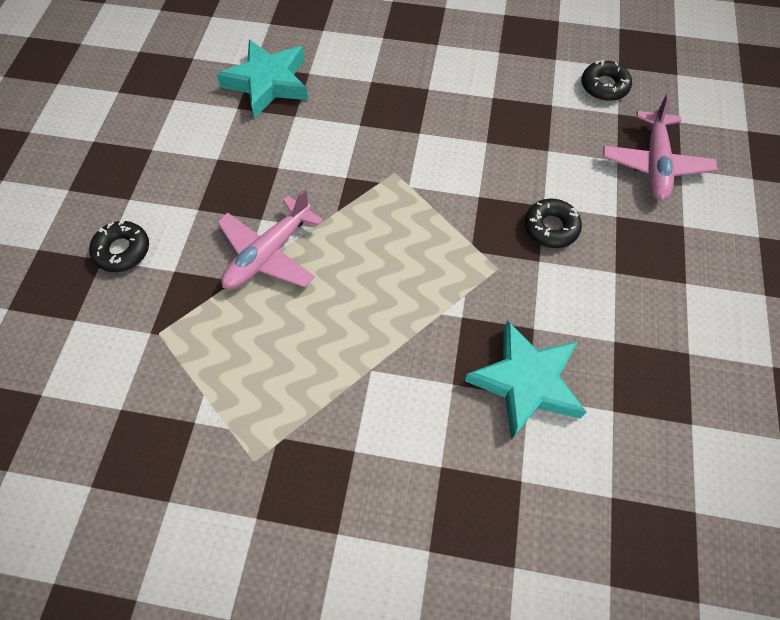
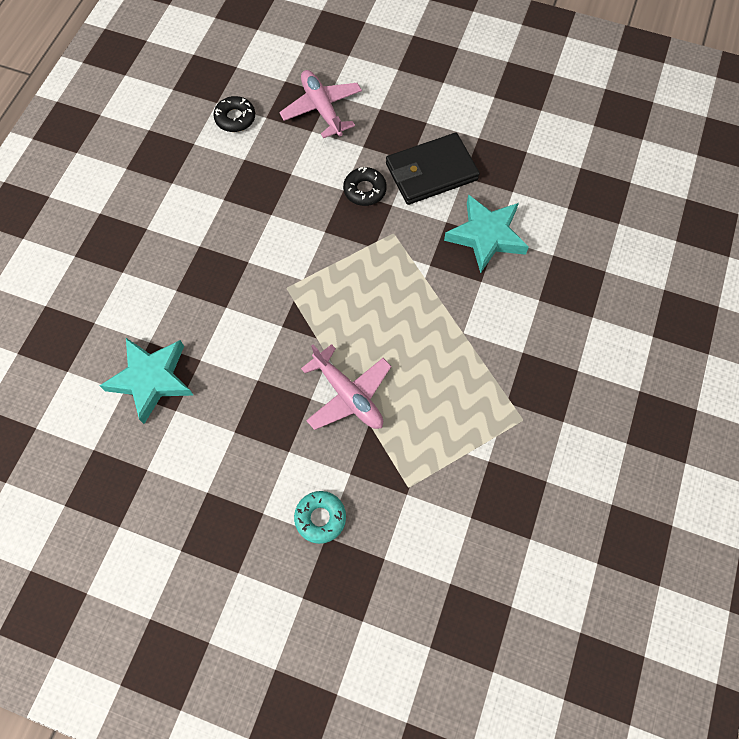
camera: 80 degrees left, 5 degrees up
black donut [89,220,149,272] -> turquoise donut [294,491,346,544]
pink plane [603,93,717,201] -> pink plane turned 135 degrees counterclockwise [279,70,362,138]
none -> black wallet [386,133,480,205]

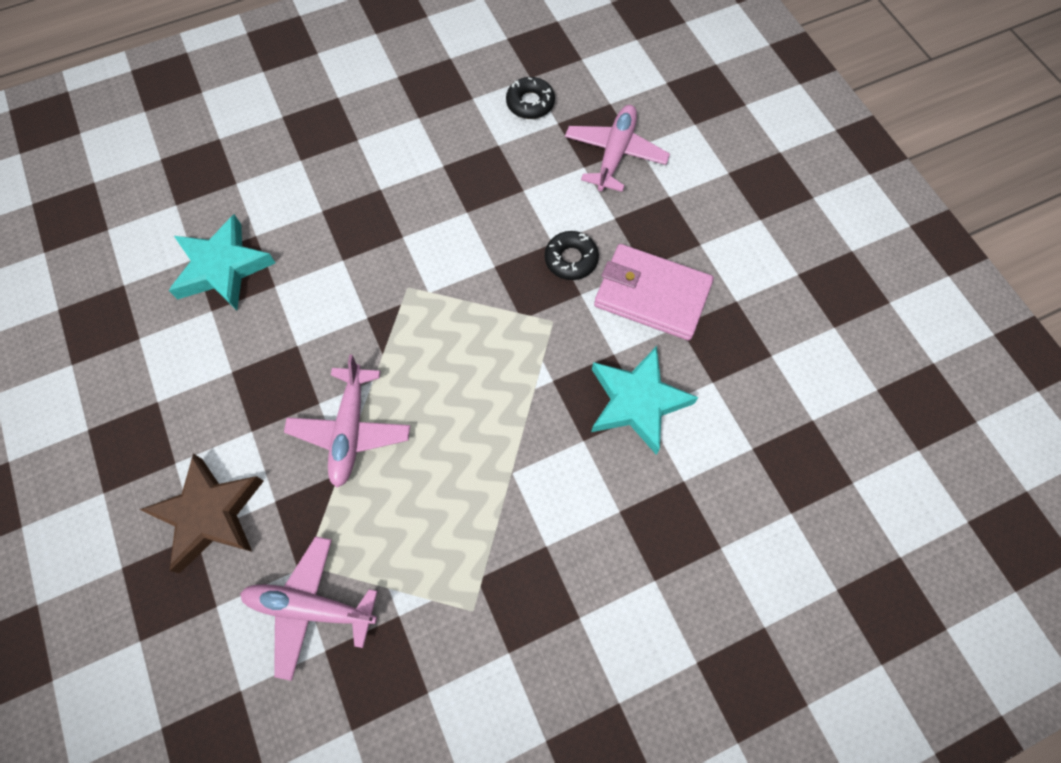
camera: 45 degrees right, 0 degrees up
turquoise donut [294,491,346,544] -> brown star [139,454,264,573]
black wallet [386,133,480,205] -> pink wallet [594,244,714,341]
none -> pink plane [240,536,378,681]

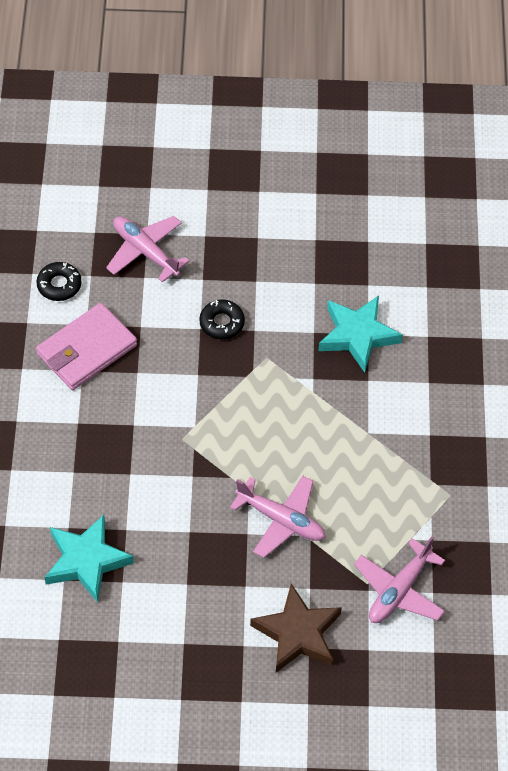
camera: 65 degrees left, 10 degrees down
pink wallet [594,244,714,341] -> pink wallet moved to [36,303,137,390]

